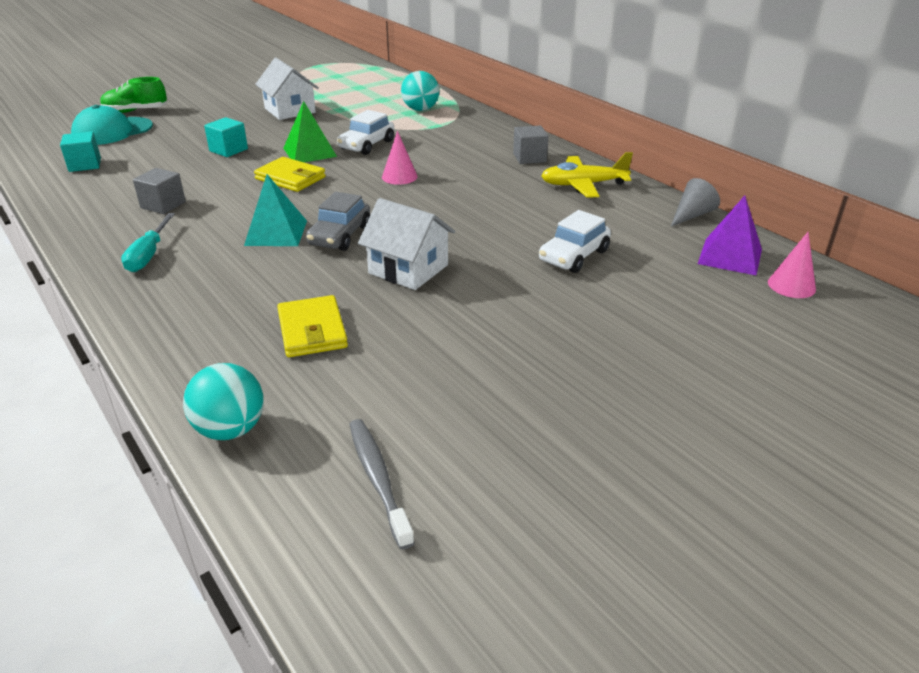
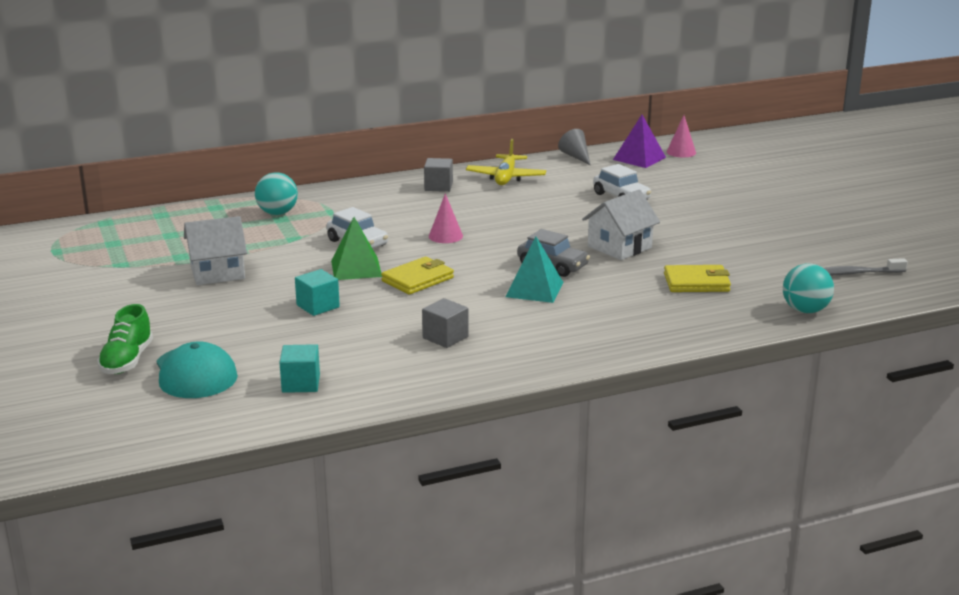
camera: 75 degrees left, 10 degrees down
turquoise screwdriver [121,213,175,272] -> none

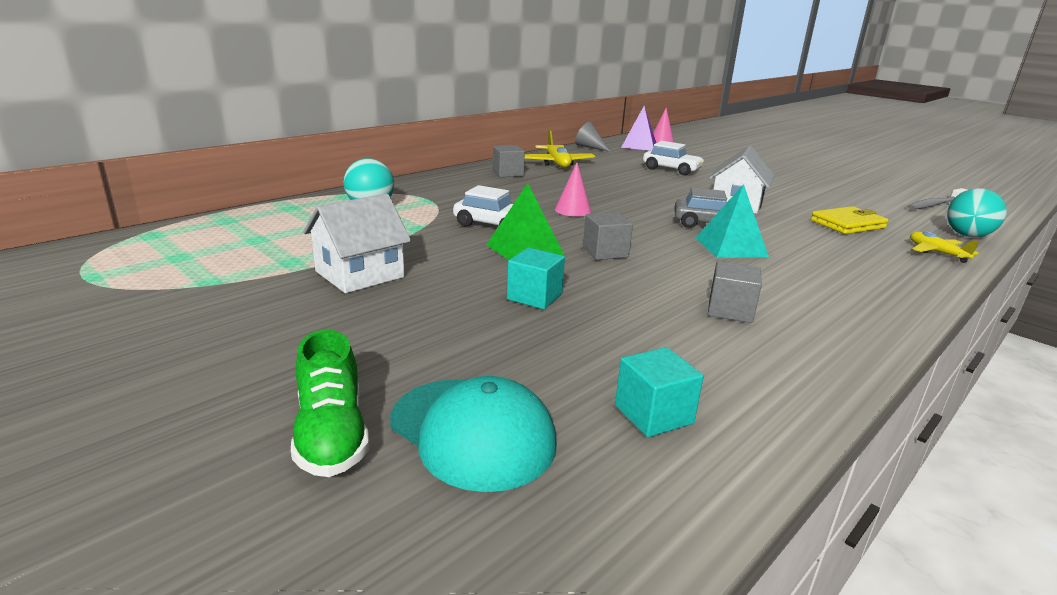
camera: 25 degrees left, 0 degrees up
yellow wallet [381,257,454,295] -> grey cube [583,212,633,260]
none -> yellow plane [910,231,979,263]

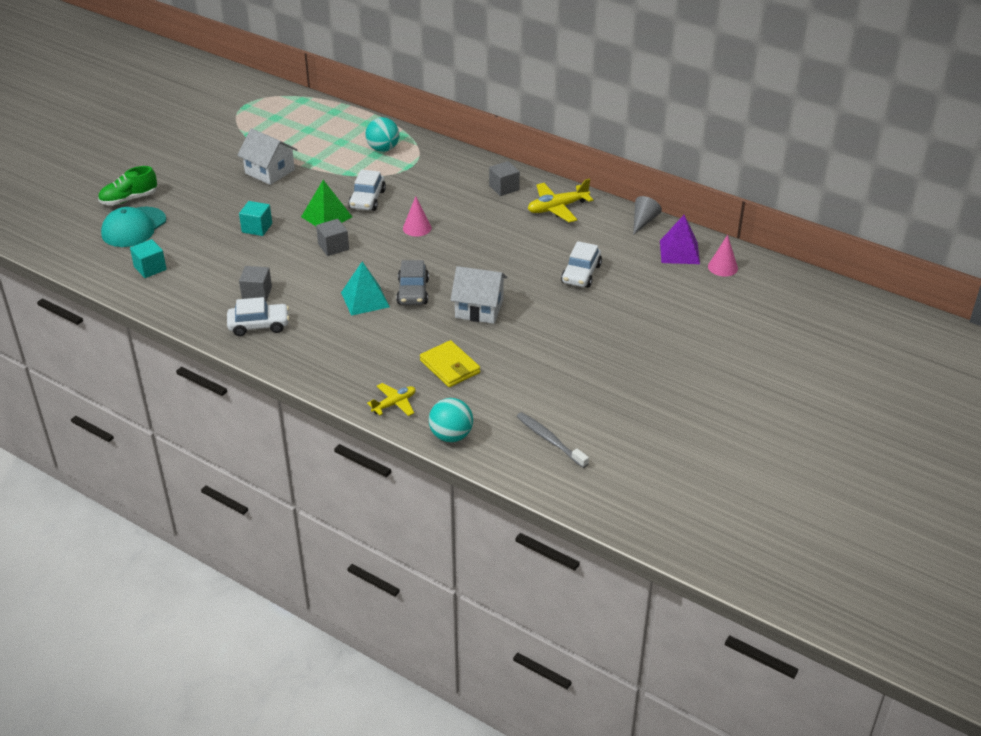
camera: 80 degrees right, 15 degrees up
none -> white car [227,297,289,336]

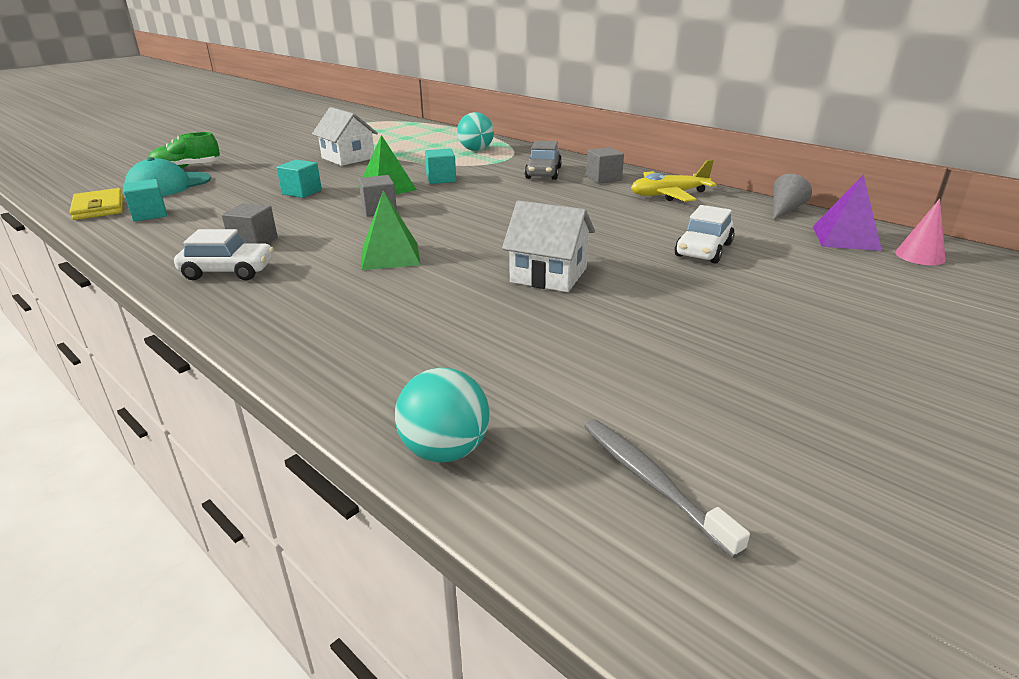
camera: 10 degrees right, 10 degrees down
turquoise pyramid [341,261,390,316] -> green pyramid [362,190,420,270]
white car [348,170,386,211] -> turquoise cube [425,148,456,184]
yellow plane [367,383,415,416] -> none
grey car [396,260,429,305] -> grey car moved to [525,141,562,180]
pink cone [403,196,432,236] -> none
yellow wallet [420,340,480,387] -> yellow wallet moved to [70,188,123,220]

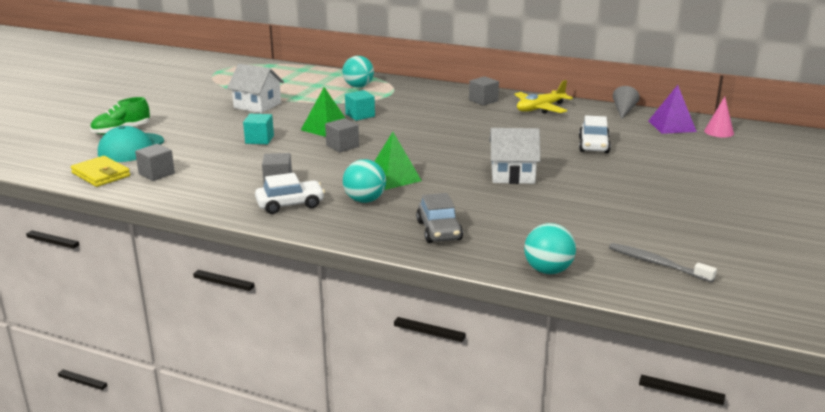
camera: 20 degrees left, 5 degrees down
turquoise cube [123,179,167,222] -> grey cube [135,144,175,181]
grey car [525,141,562,180] -> grey car moved to [416,193,463,243]
none -> turquoise ball [343,159,386,203]

